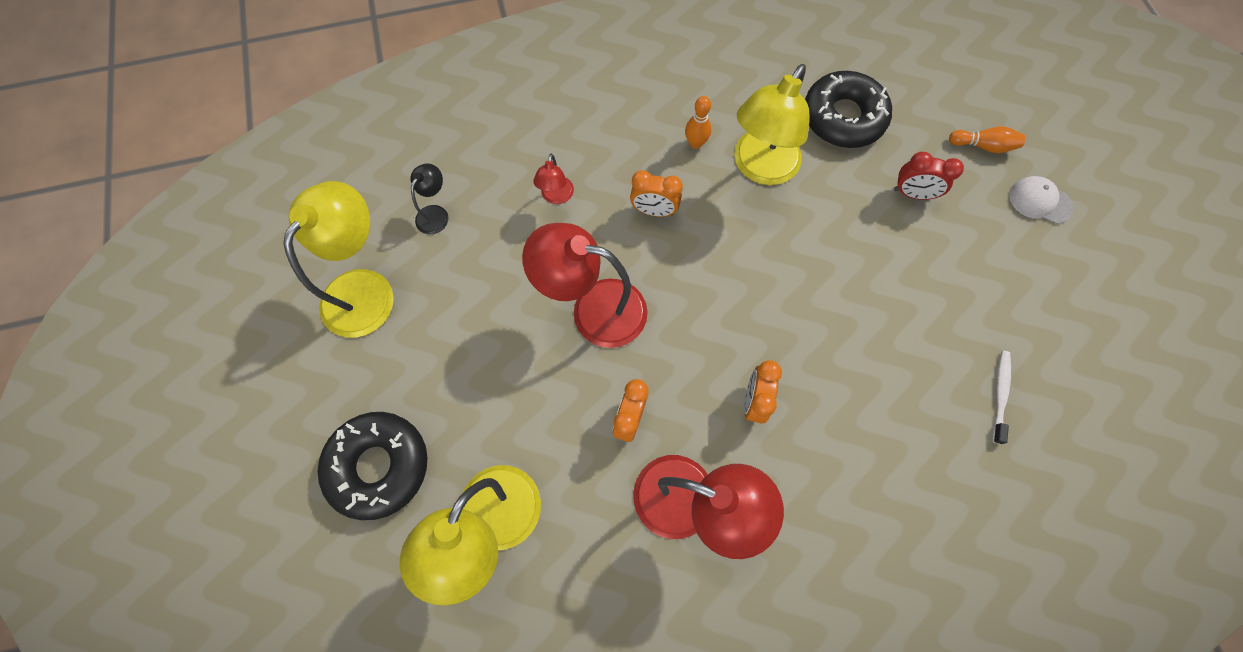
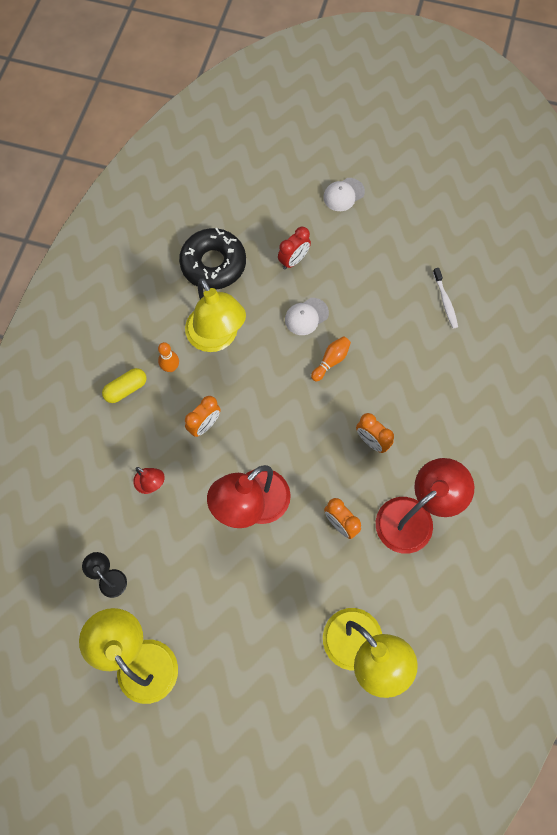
camera: 60 degrees left, 0 degrees up
black donut [318,412,428,520] -> none
orange bowling pin [949,126,1025,153] -> orange bowling pin moved to [311,336,351,381]
white toothbrush [993,351,1011,444] -> white toothbrush turned 150 degrees counterclockwise [433,268,458,329]
none -> yellow capsule [102,368,147,403]
none -> white cap [285,298,329,335]

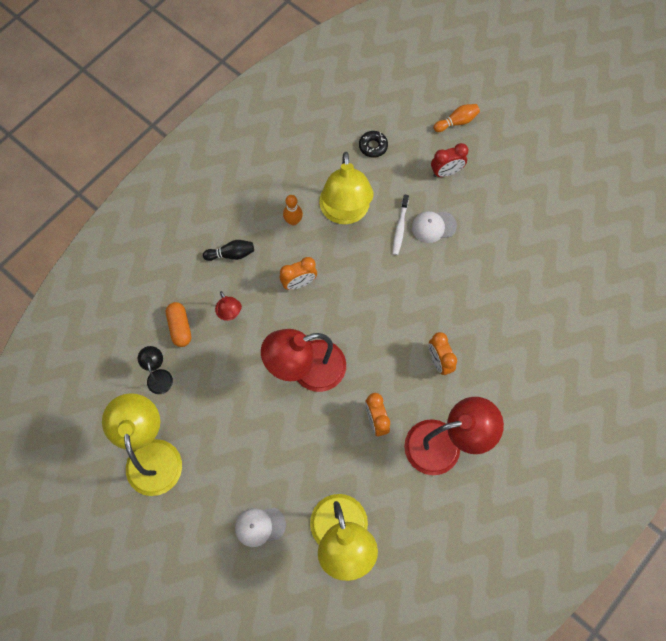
camera: 25 degrees right, 0 degrees up
yellow capsule [102,368,147,403] -> none
black donut [179,228,246,290] -> black donut [359,131,388,158], size x0.46
orange bowling pin [311,336,351,381] -> orange bowling pin moved to [434,104,480,132]
white cap [323,178,365,211] -> white cap moved to [235,508,286,547]
white toothbrush [433,268,458,329] -> white toothbrush moved to [393,194,409,255]
none -> orange capsule [166,302,191,347]
none -> black bowling pin [203,240,254,261]

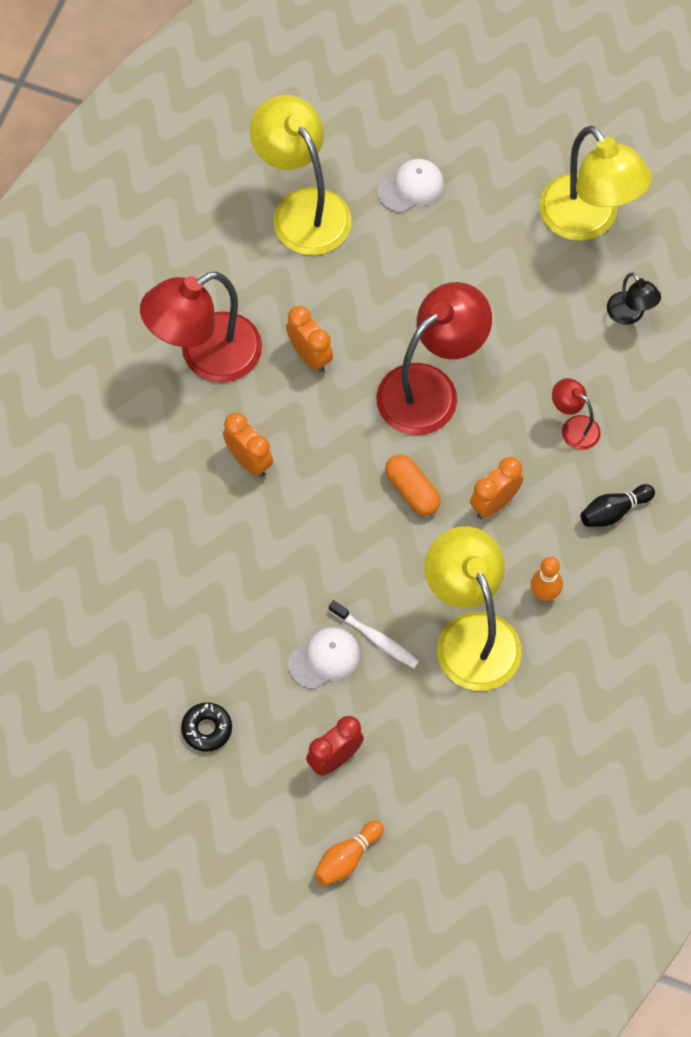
camera: 160 degrees right, 5 degrees down
orange capsule [166,302,191,347] -> orange capsule moved to [385,454,441,516]
black donut [359,131,388,158] -> black donut moved to [181,702,232,752]
white toothbrush [393,194,409,255] -> white toothbrush turned 135 degrees clockwise [329,600,419,668]

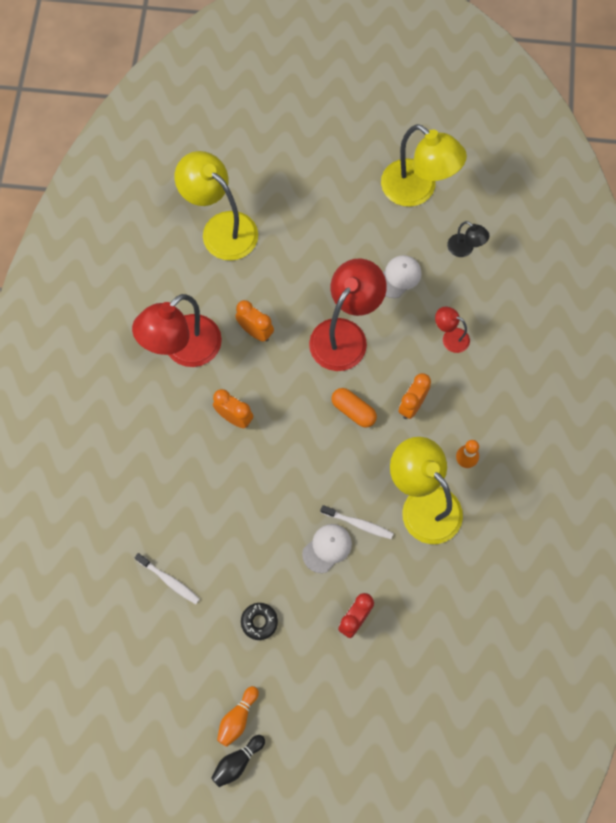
camera: 15 degrees left, 5 degrees up
orange bowling pin [314,820,384,886] -> orange bowling pin moved to [217,686,259,747]
white cap [377,159,444,213] -> white cap moved to [383,255,422,298]
black bowling pin [580,484,655,527] -> black bowling pin moved to [211,735,265,787]
none -> white toothbrush [135,553,200,604]

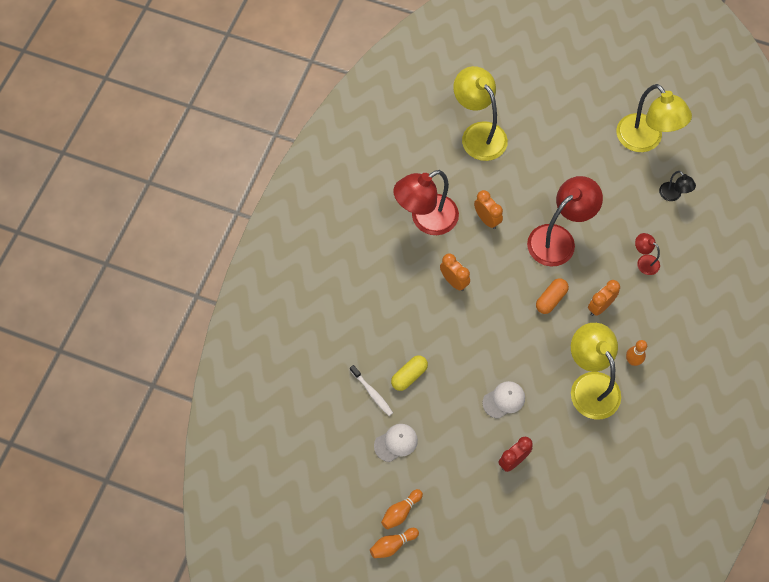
camera: 15 degrees right, 5 degrees down
black bowling pin [211,735,265,787] -> orange bowling pin [370,528,419,558]
black donut [241,603,278,640] -> none
white toothbrush [320,505,394,539] -> none
orange capsule [331,388,377,428] -> orange capsule turned 75 degrees clockwise [536,278,569,314]
white cap [383,255,422,298] -> white cap moved to [374,424,418,462]
none -> yellow capsule [391,355,428,391]

